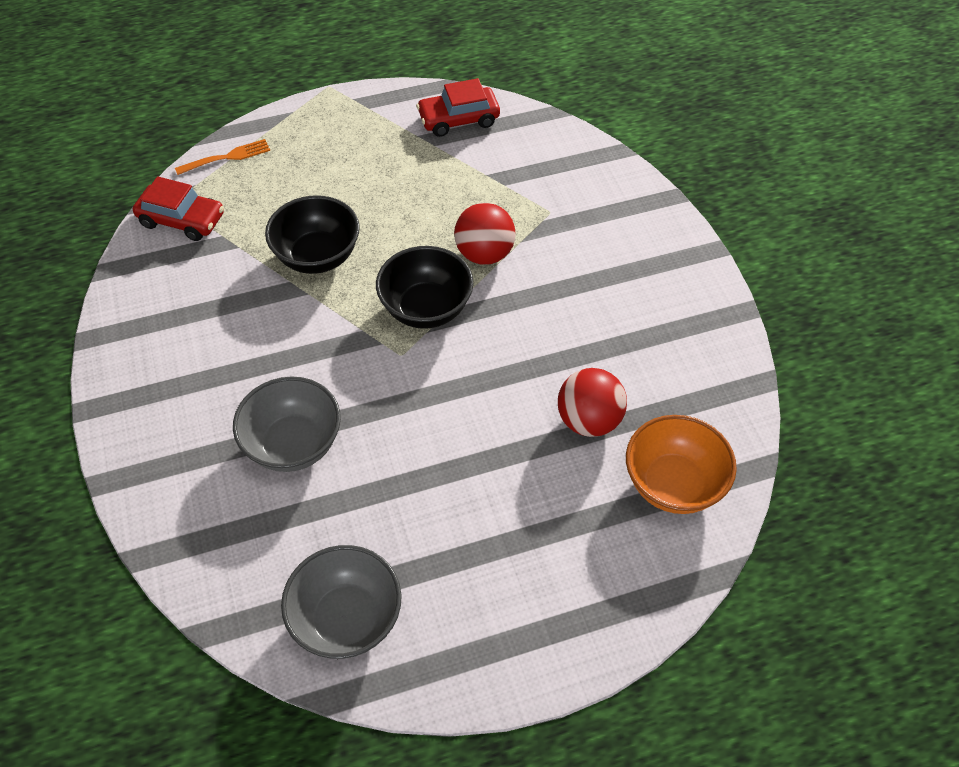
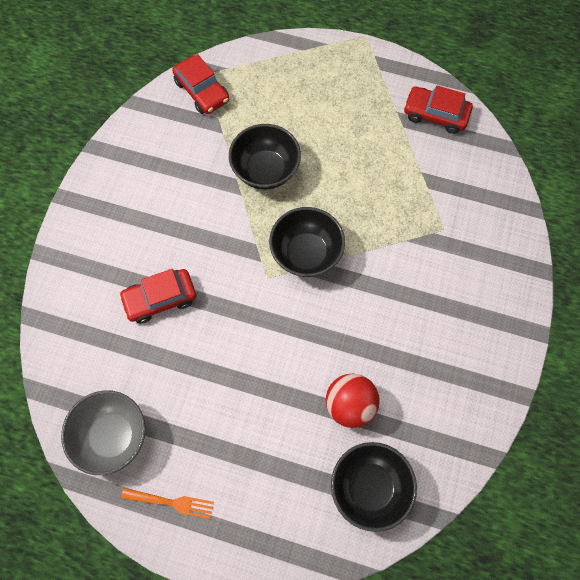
camera: 35 degrees right, 15 degrees up
orange fork [175,139,270,175] -> orange fork moved to [121,488,214,519]
grey bowl [233,376,341,472] -> red car [119,269,196,324]
red ball [454,203,516,265] -> none
orange bowl [626,415,737,514] -> black bowl [331,442,417,532]

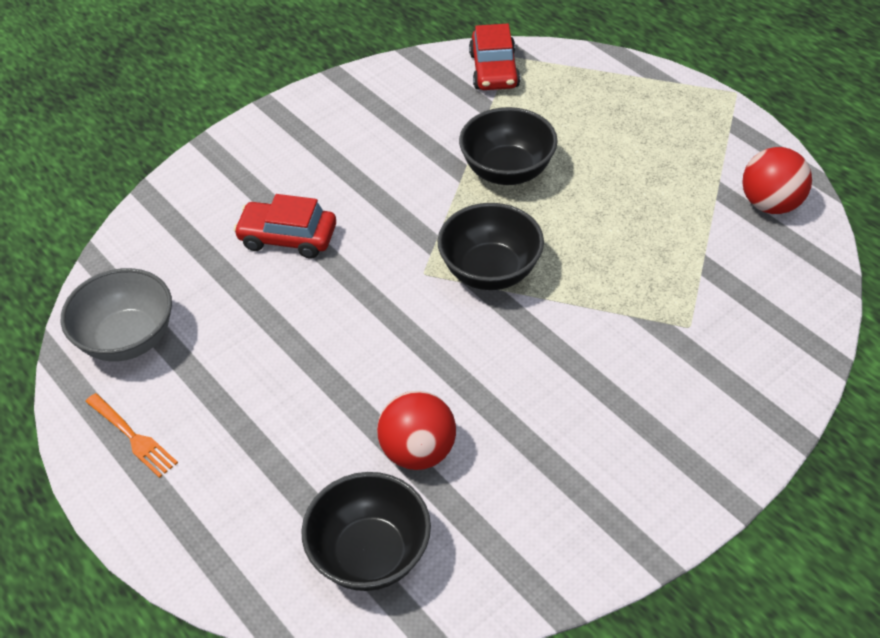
camera: 35 degrees right, 20 degrees down
red car [404,85,473,134] -> red ball [743,147,812,214]

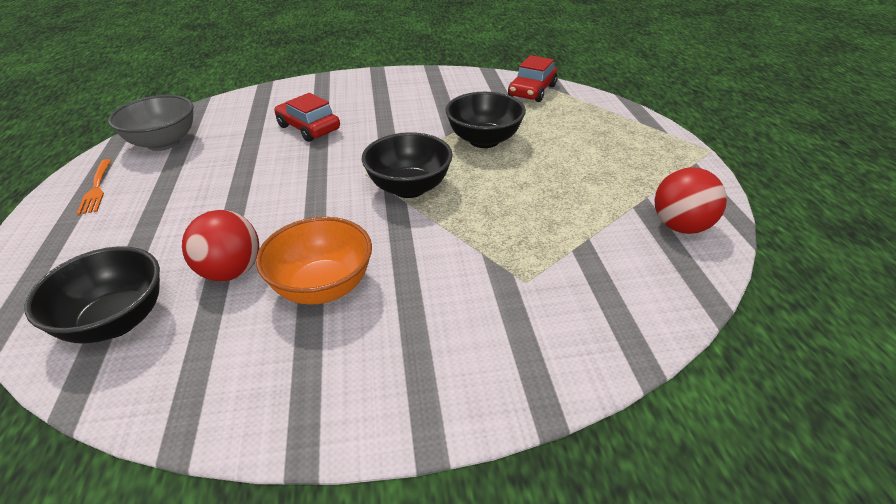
camera: 30 degrees right, 10 degrees down
none -> orange bowl [256,217,372,305]

